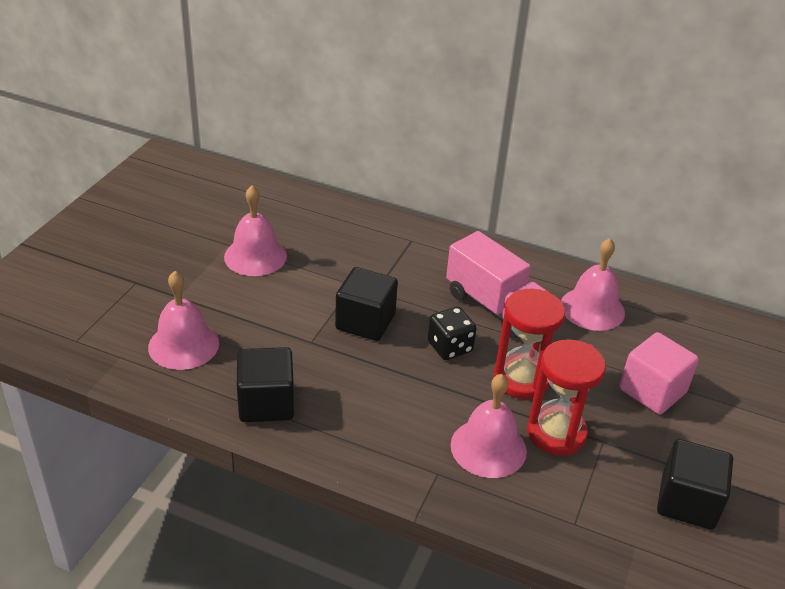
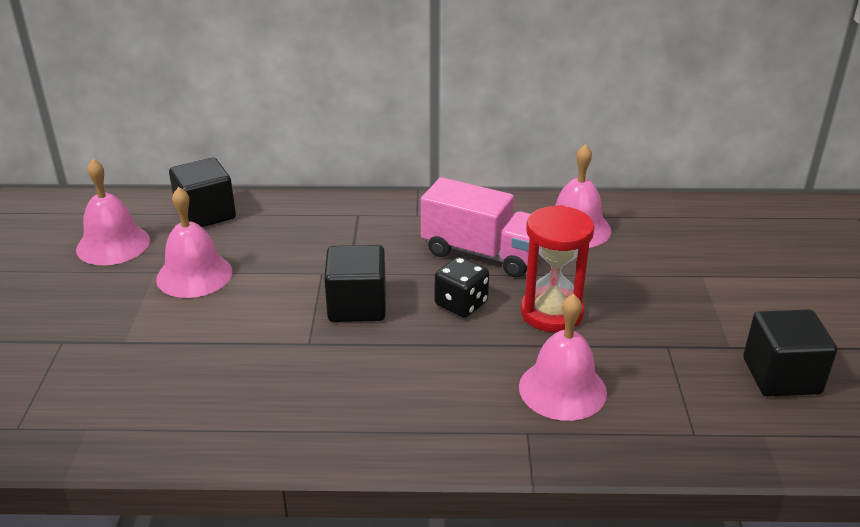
camera: 20 degrees left, 5 degrees down
pink bell [148,271,219,370] -> pink bell moved to [76,159,150,265]
black cube [237,347,294,422] -> black cube moved to [169,158,236,227]
red hourglass [527,339,606,456] -> none
pink cube [620,332,699,415] -> none

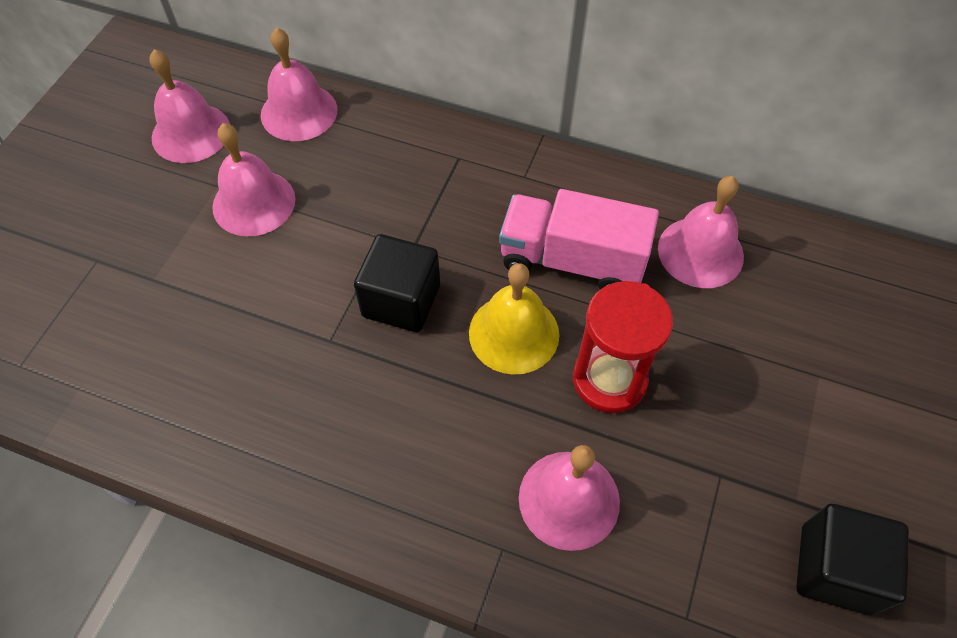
camera: 20 degrees right, 25 degrees up
black cube [169,158,236,227] -> pink bell [261,27,337,141]
pink truck [421,177,539,277] -> pink truck turned 150 degrees clockwise [499,189,659,290]
black dice [435,257,489,318] -> yellow bell [469,263,559,375]

